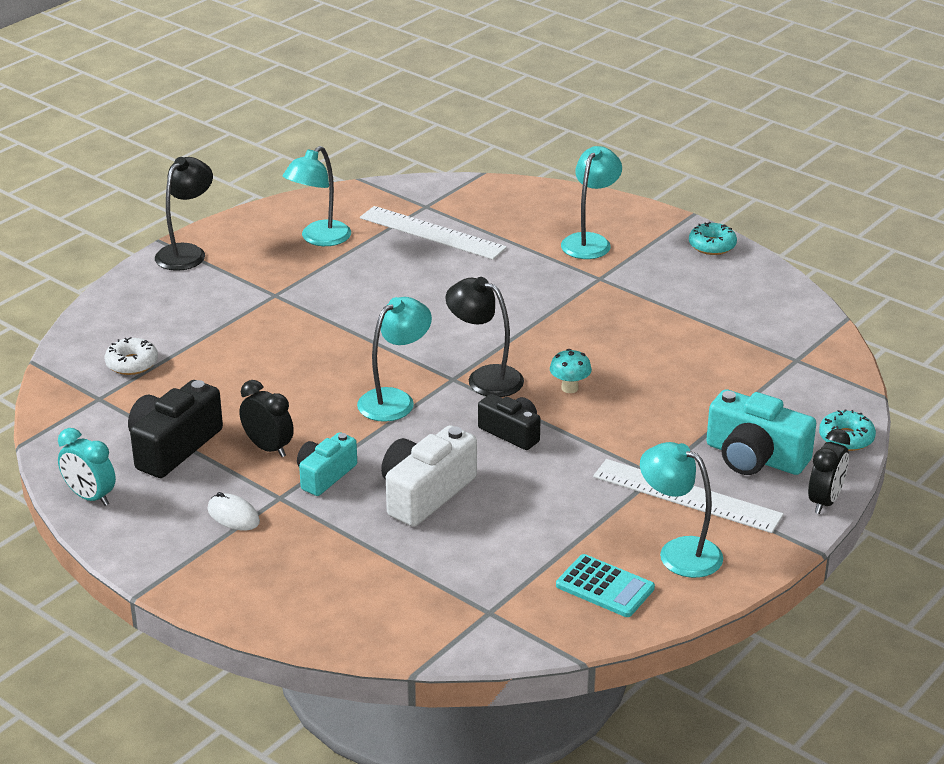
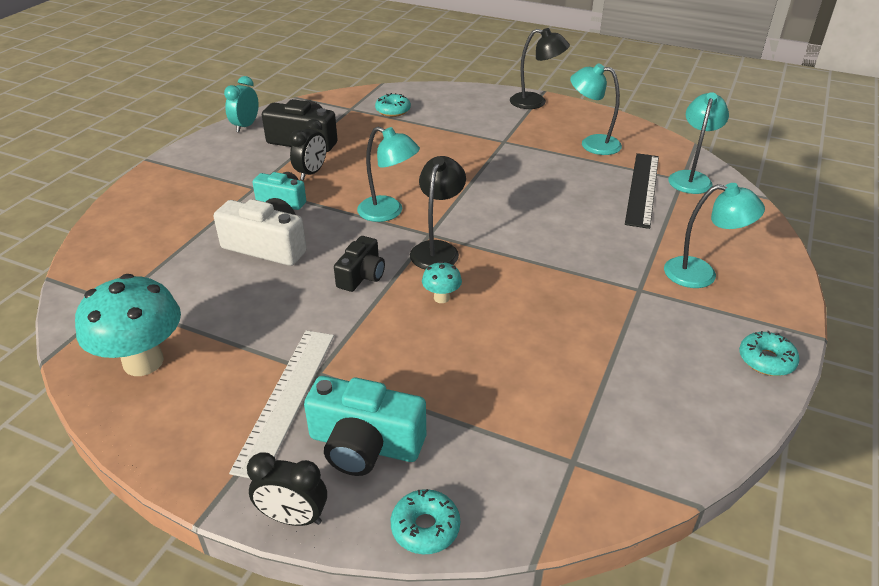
camera: 75 degrees right, 5 degrees up
white donut [105,337,158,375] -> turquoise donut [375,93,411,117]
white mouse [207,492,260,530] -> none
white ruler [360,206,507,260] -> black ruler [625,153,659,229]
turquoise calculator [556,554,655,617] -> turquoise mushroom [75,274,181,376]
turquoise lamp [640,442,723,578] -> turquoise lamp moved to [668,92,729,194]
turquoise camera [706,389,816,475] -> turquoise camera turned 90 degrees counterclockwise [304,376,426,476]

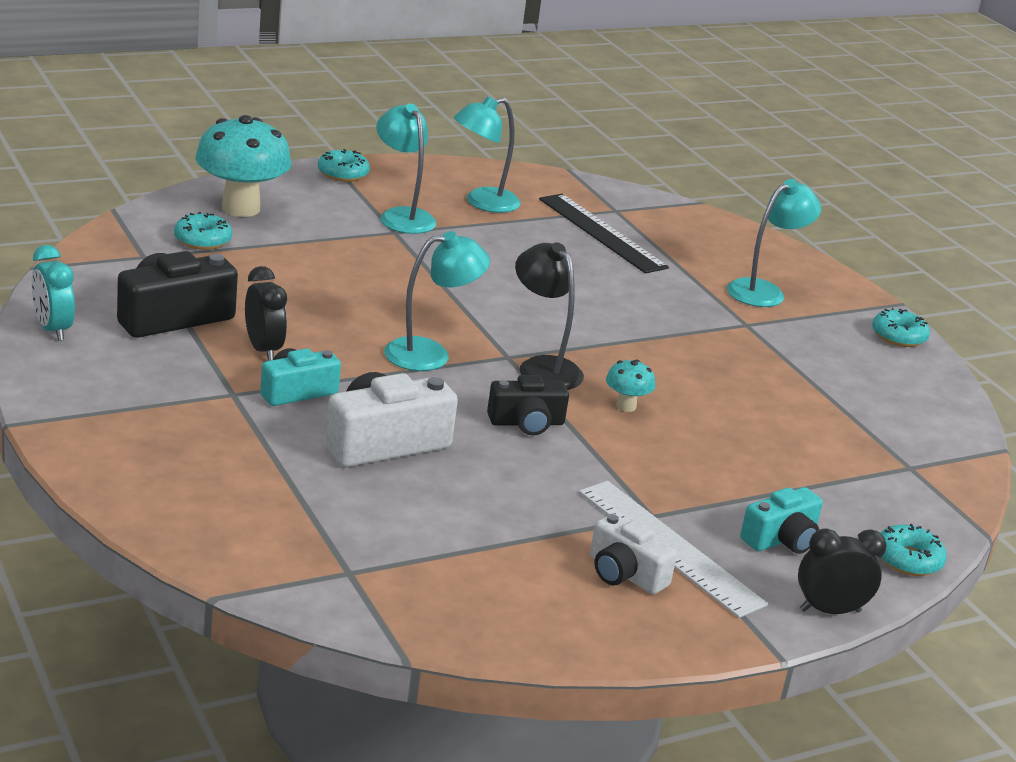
camera: 55 degrees left, 10 degrees down
turquoise mushroom [75,274,181,376] -> turquoise mushroom moved to [196,115,291,217]
black clock [247,452,327,526] -> black clock turned 150 degrees counterclockwise [798,528,887,614]
turquoise camera [304,376,426,476] -> turquoise camera [740,487,823,554], size x0.64
black camera [334,236,385,292] -> black camera turned 105 degrees clockwise [487,375,569,435]
black lamp [510,28,570,109] -> turquoise donut [318,149,370,182]
turquoise lamp [668,92,729,194] -> turquoise lamp moved to [376,103,437,234]
none -> white camera [590,513,677,594]

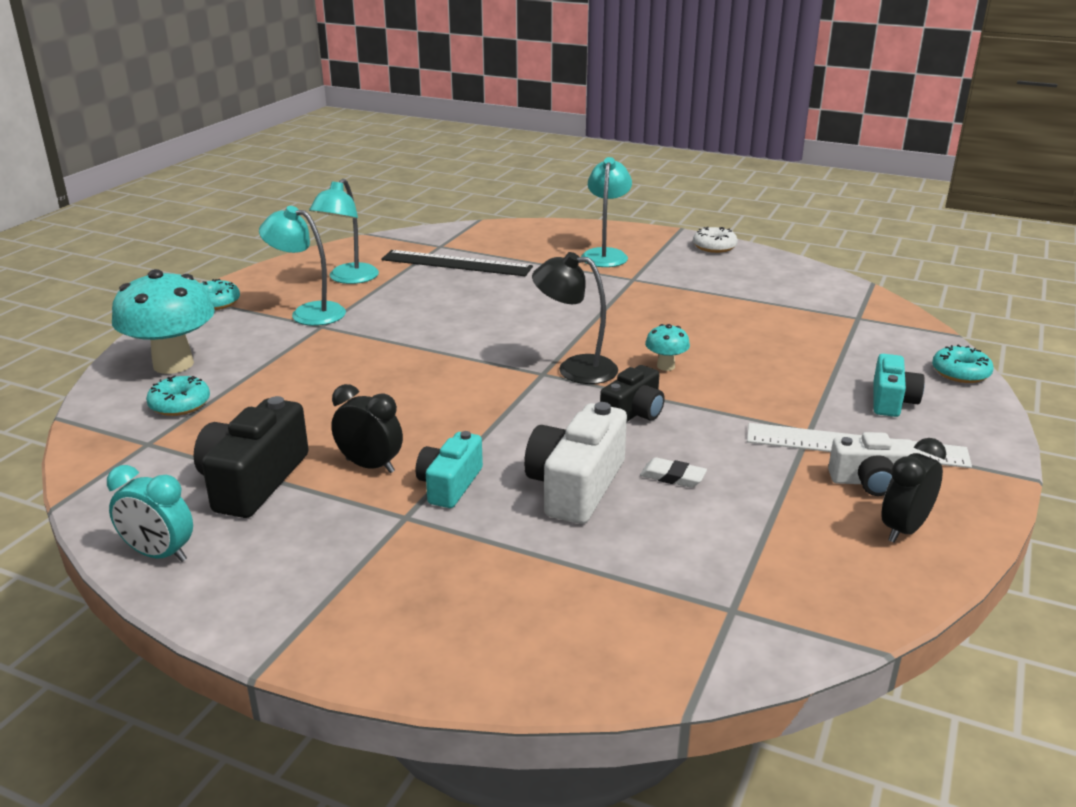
camera: 35 degrees left, 0 degrees up
turquoise lamp [384,231,490,371] -> none
black clock [798,528,887,614] -> black clock moved to [881,438,946,543]
turquoise donut [872,308,930,347] -> white donut [693,226,738,253]
none -> white eraser [640,457,707,488]

